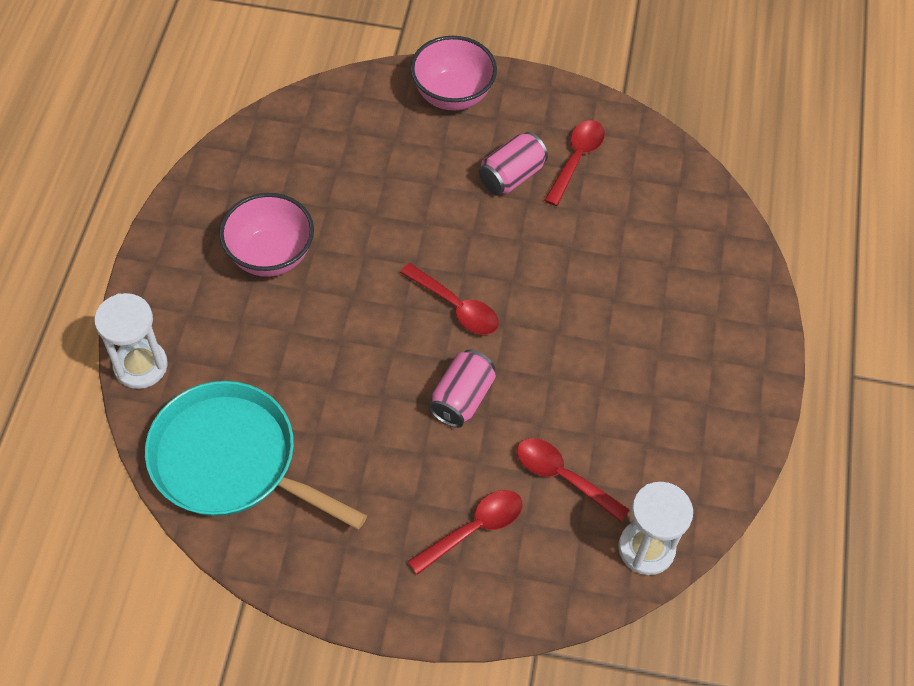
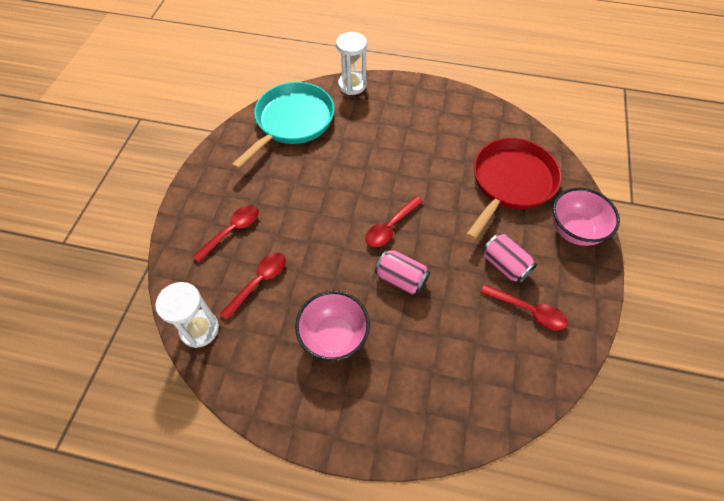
camera: 95 degrees right, 0 degrees up
pink bowl [219,193,314,277] -> pink bowl moved to [295,291,370,361]
red spoon [408,490,522,575] -> red spoon turned 105 degrees counterclockwise [192,205,259,262]
pink can [429,350,496,428] -> pink can moved to [375,250,430,295]
none -> red pan [466,138,562,240]

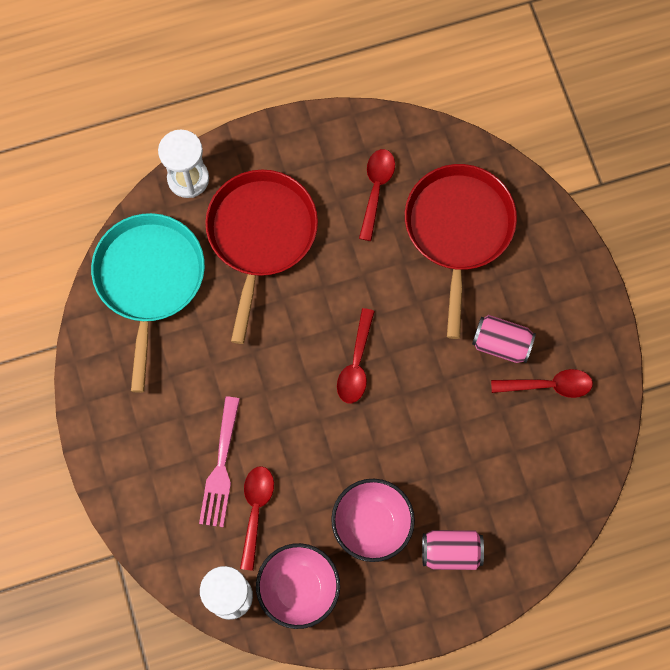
camera: 30 degrees left, 15 degrees up
red spoon [192,205,259,262] -> red spoon moved to [359,149,395,241]
pink can [375,250,430,295] -> pink can moved to [422,530,484,570]
pink bowl [552,188,620,246] -> pink bowl moved to [256,543,340,629]
none -> pink fork [199,396,240,527]
none -> red pan [205,170,318,344]

